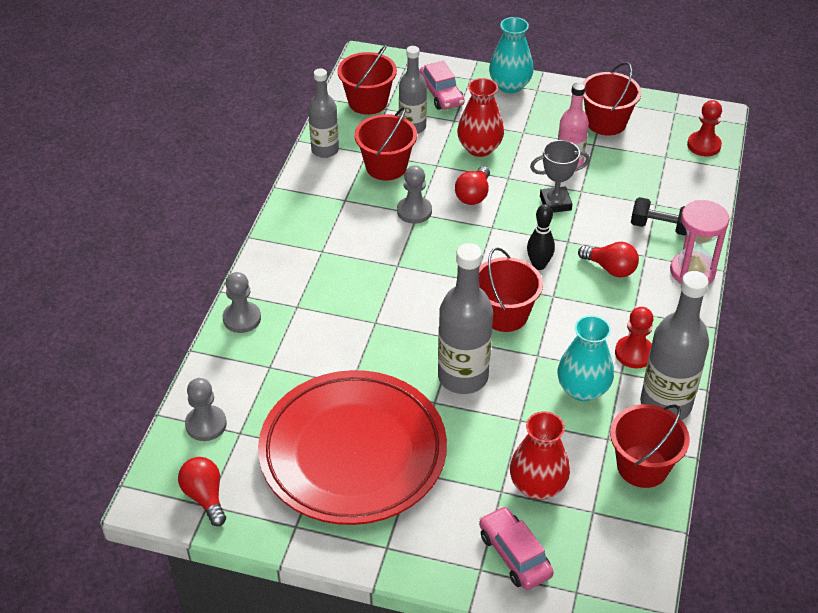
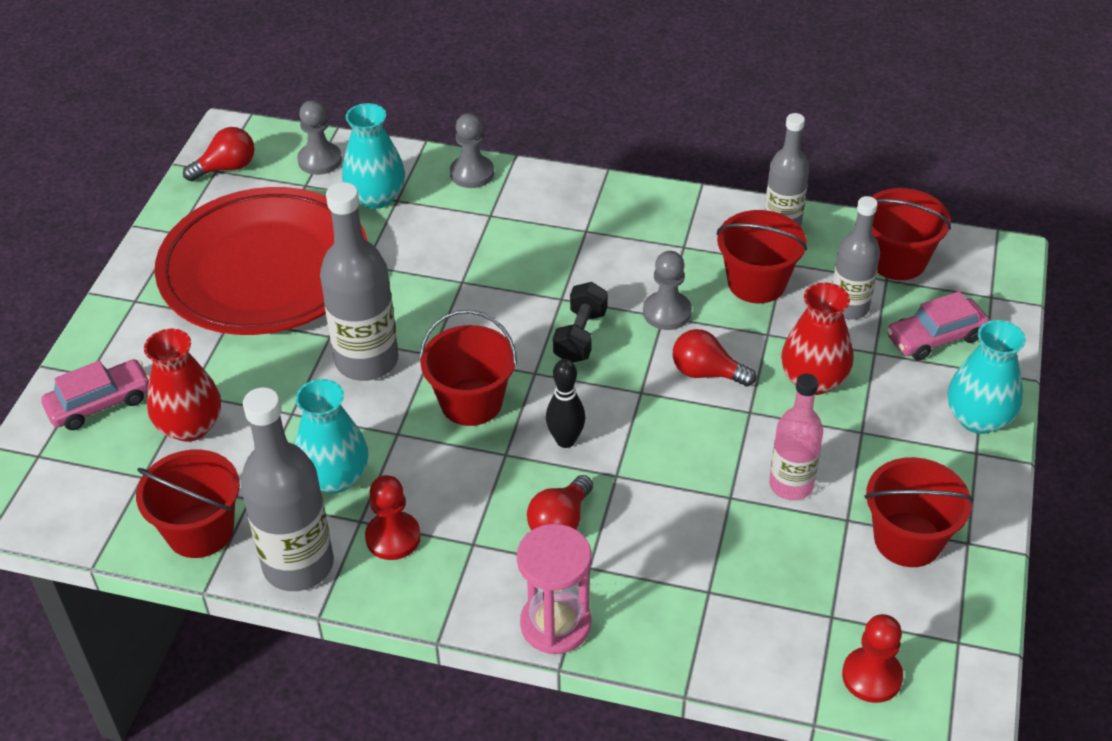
camera: 90 degrees right, 0 degrees up
grey trophy [530,140,590,213] -> none
black dumbbell [631,197,687,236] -> black dumbbell moved to [553,282,608,362]
none -> turquoise vase [342,103,405,209]

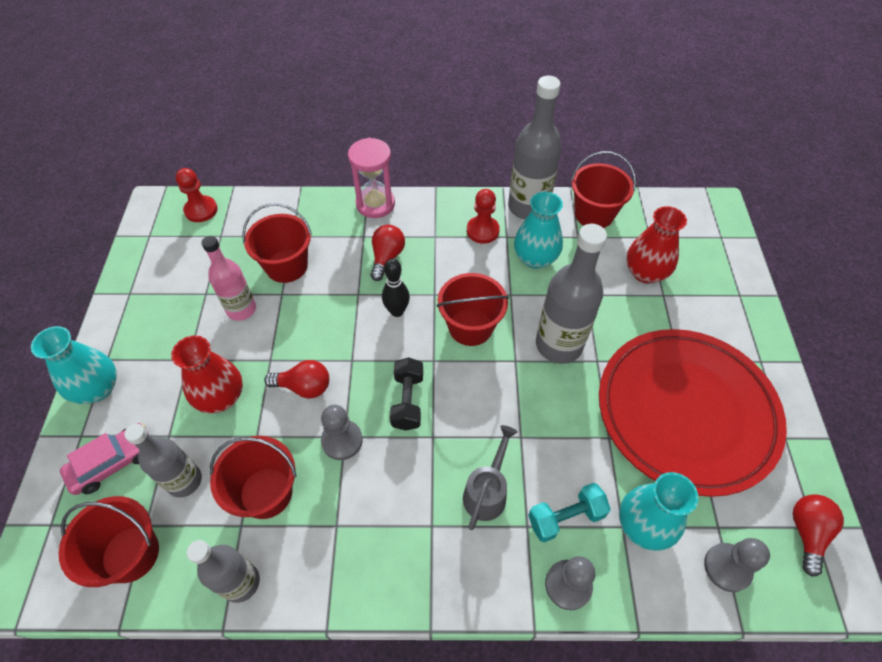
camera: 165 degrees right, 10 degrees up
pink car [41,359,150,430] -> none
red light bulb [183,127,255,181] -> red light bulb turned 150 degrees clockwise [793,494,844,577]
red bucket [864,457,974,567] -> red bucket moved to [242,203,312,283]
none -> grey watering can [463,425,518,530]
none -> turquoise dumbbell [528,483,611,543]

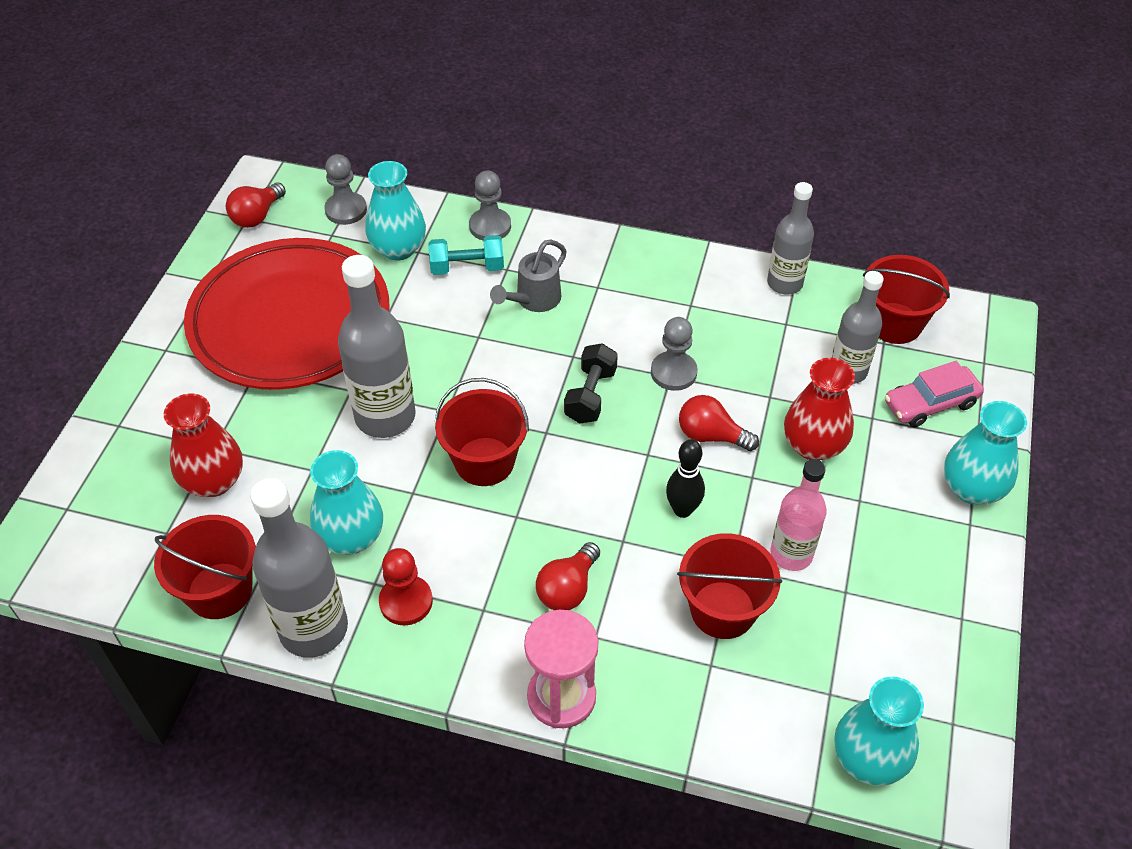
camera: 165 degrees left, 5 degrees down
red pawn [176,168,218,222] -> turquoise vase [834,676,924,786]
red bucket [210,436,297,519] -> none
black bowling pin [382,258,410,317] -> black bowling pin moved to [666,439,705,518]

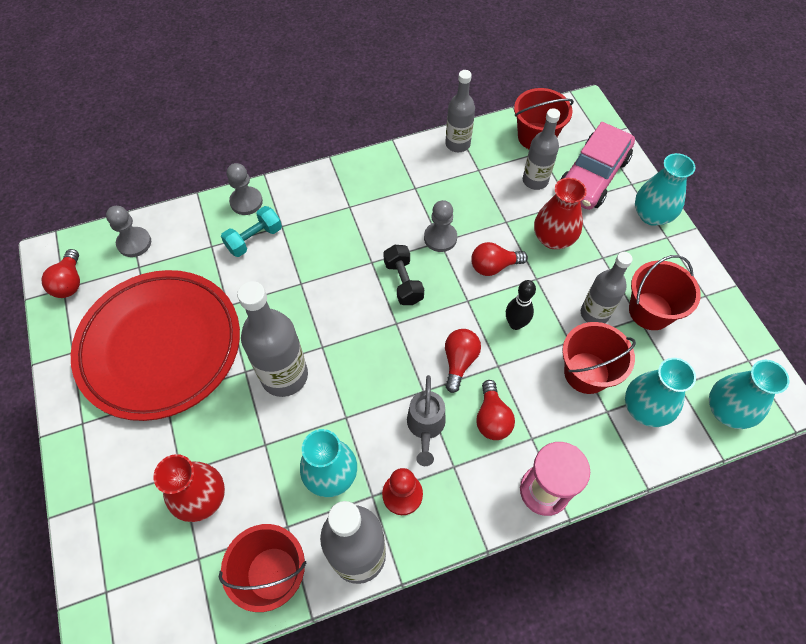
camera: 35 degrees left, 10 degrees up
turquoise vase [365,161,426,260] -> turquoise vase moved to [625,358,696,427]
red bucket [435,378,529,486] -> red bucket moved to [629,255,701,330]
grey watering can [490,239,567,312] -> grey watering can moved to [407,375,446,466]
pink bottle [770,459,827,571] -> grey bottle [581,252,633,323]
pink car [885,361,984,427] -> pink car [560,122,635,210], size x1.59
none -> red light bulb [445,329,481,393]

